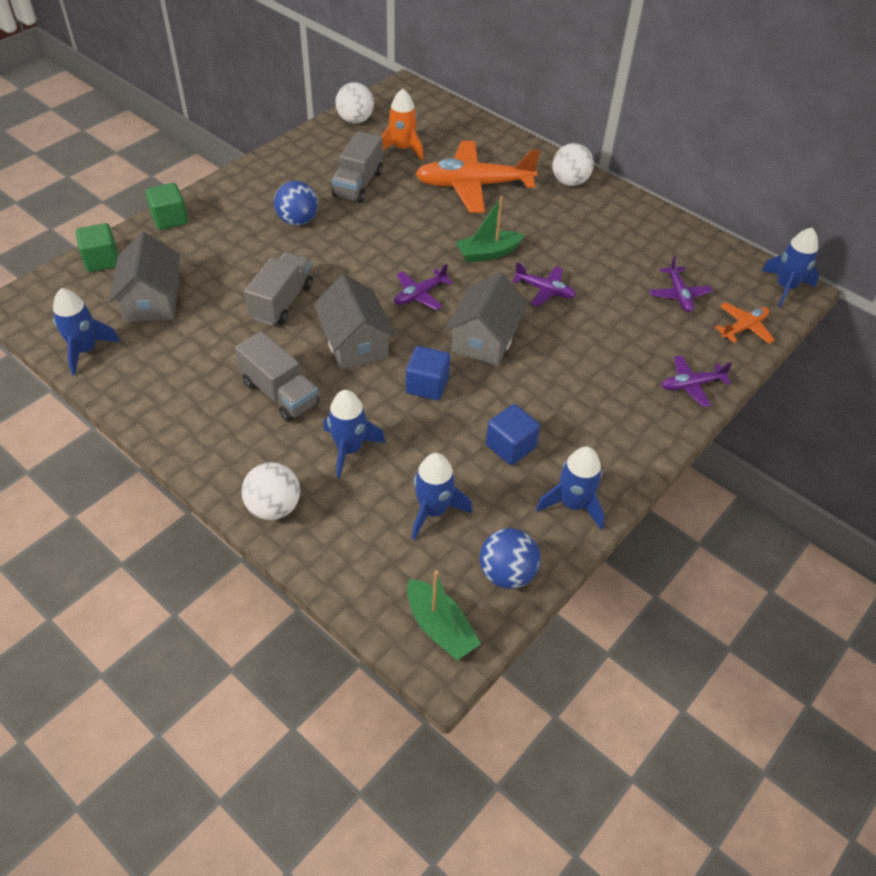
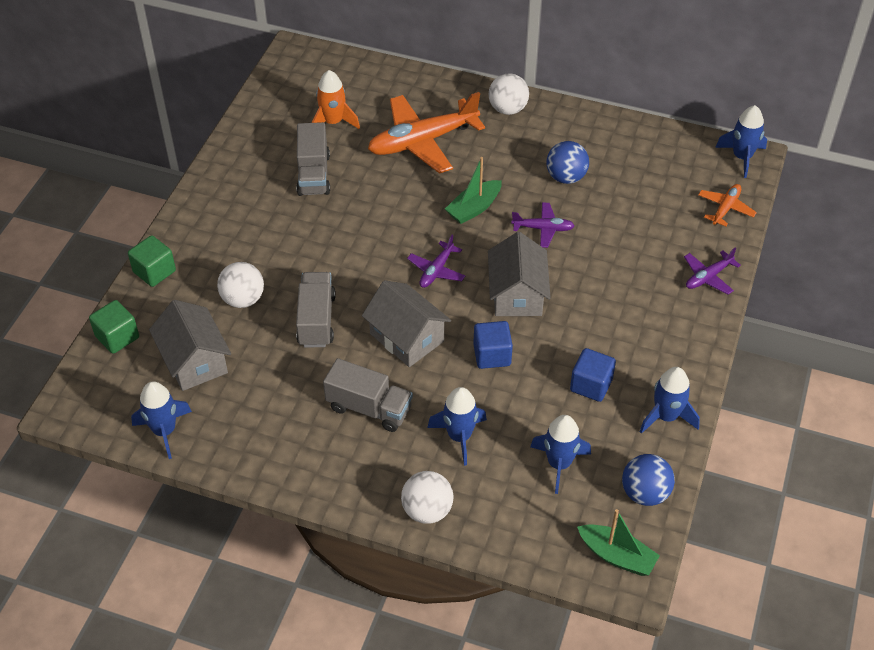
camera: 20 degrees left, 0 degrees up
blue ball [274,181,318,226] -> blue ball moved to [546,141,589,184]
white ball [335,82,374,123] -> white ball moved to [217,262,264,308]
purple plane [649,256,713,312] -> none

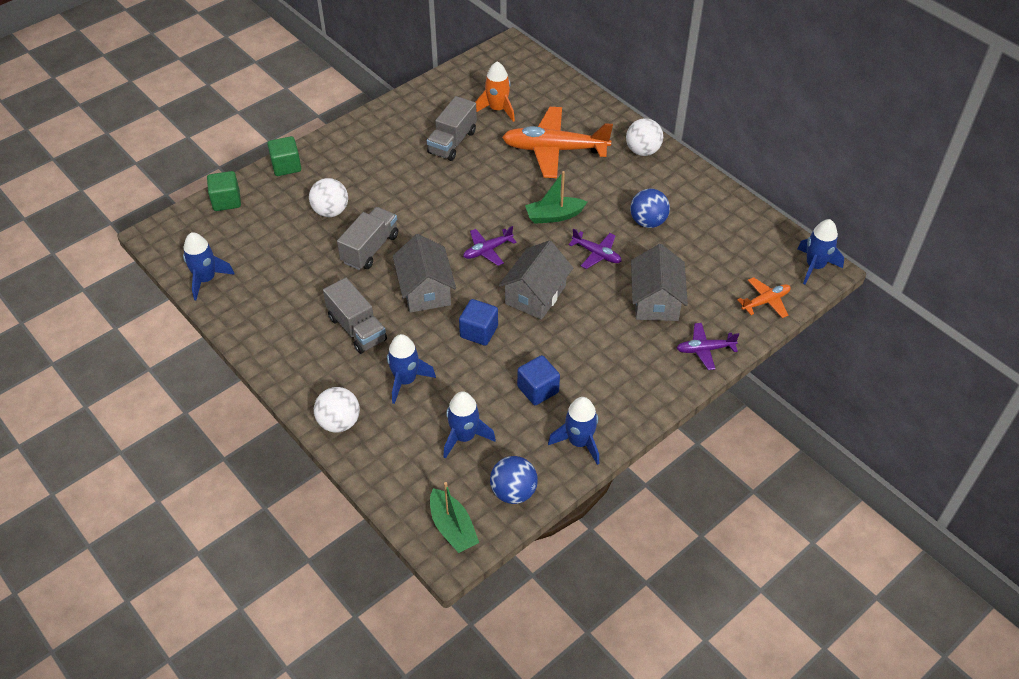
camera: 30 degrees right, 0 degrees up
grey house [149,300,231,391] -> grey house moved to [631,244,688,321]

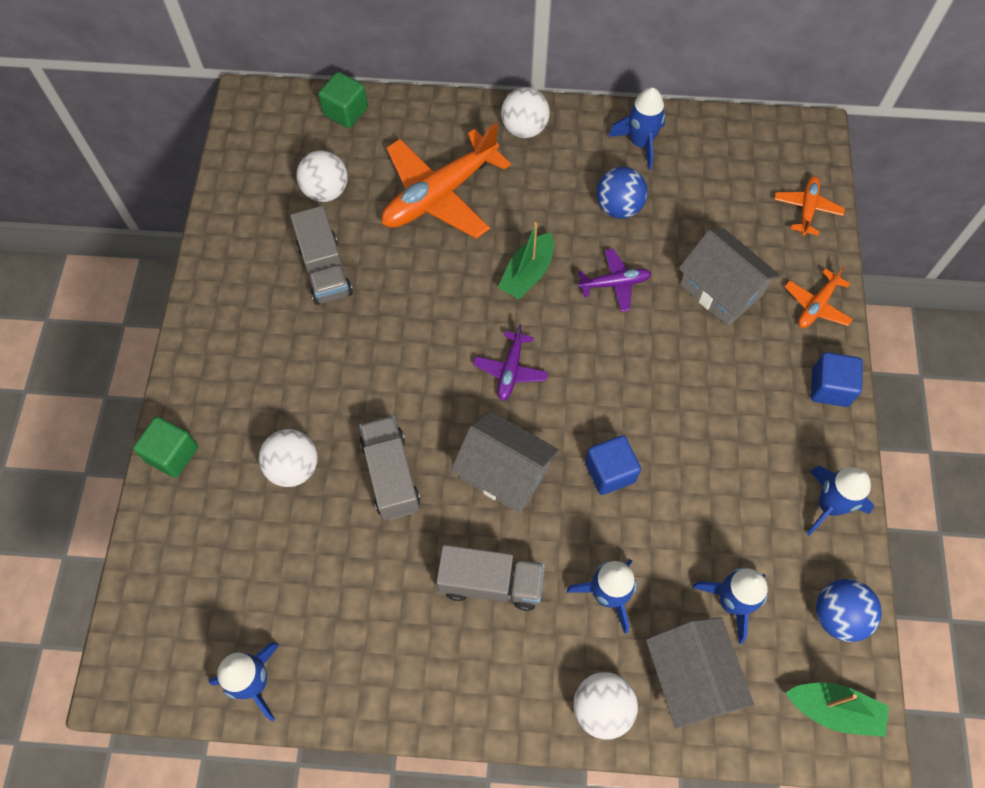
camera: 45 degrees left, 15 degrees up
green cube [207,171,241,211] -> green cube moved to [318,72,368,128]
orange rocket [476,62,515,122] -> white ball [296,150,348,202]
grey house [498,240,573,320] -> grey house moved to [646,617,754,729]
blue cube [517,355,560,405] -> blue cube moved to [811,352,863,407]
purple plane [677,323,739,370] -> orange plane [785,266,853,328]
blue rocket [797,219,844,284] -> blue rocket moved to [608,87,666,170]

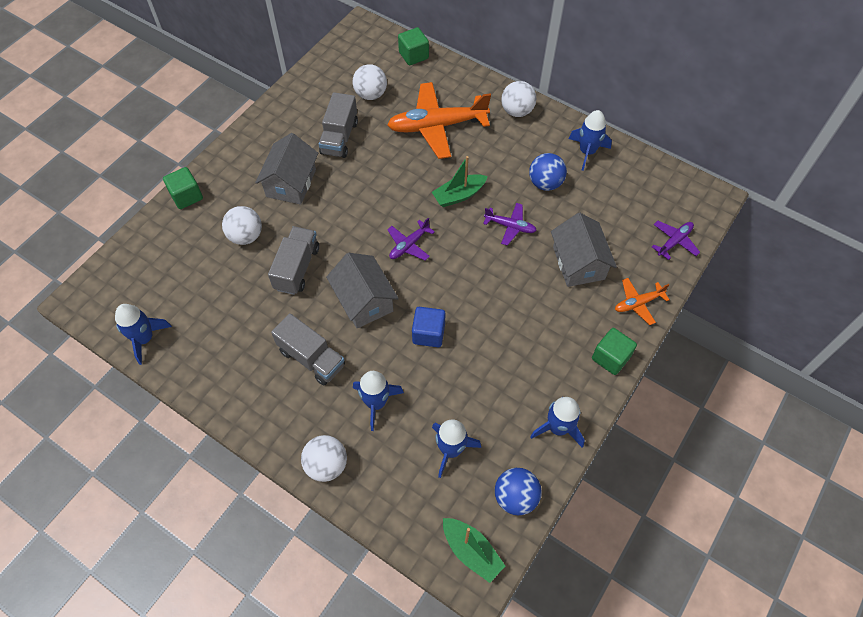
camera: 30 degrees right, 5 degrees down
grey house [646,617,754,729] -> grey house moved to [255,133,318,205]
orange plane [774,176,845,236] -> purple plane [652,221,700,260]
blue cube [811,352,863,407] -> green cube [592,328,637,375]

